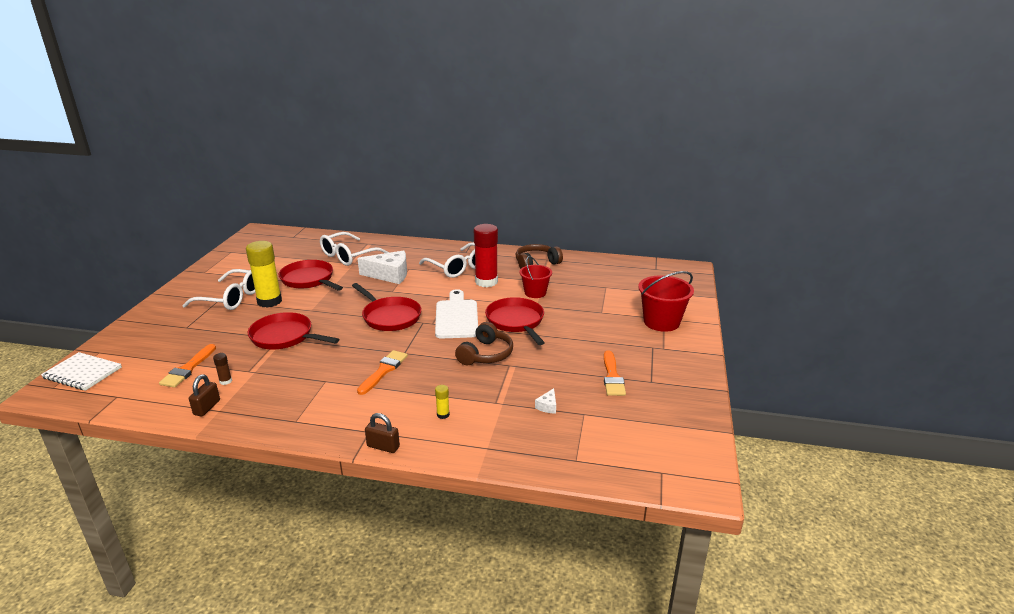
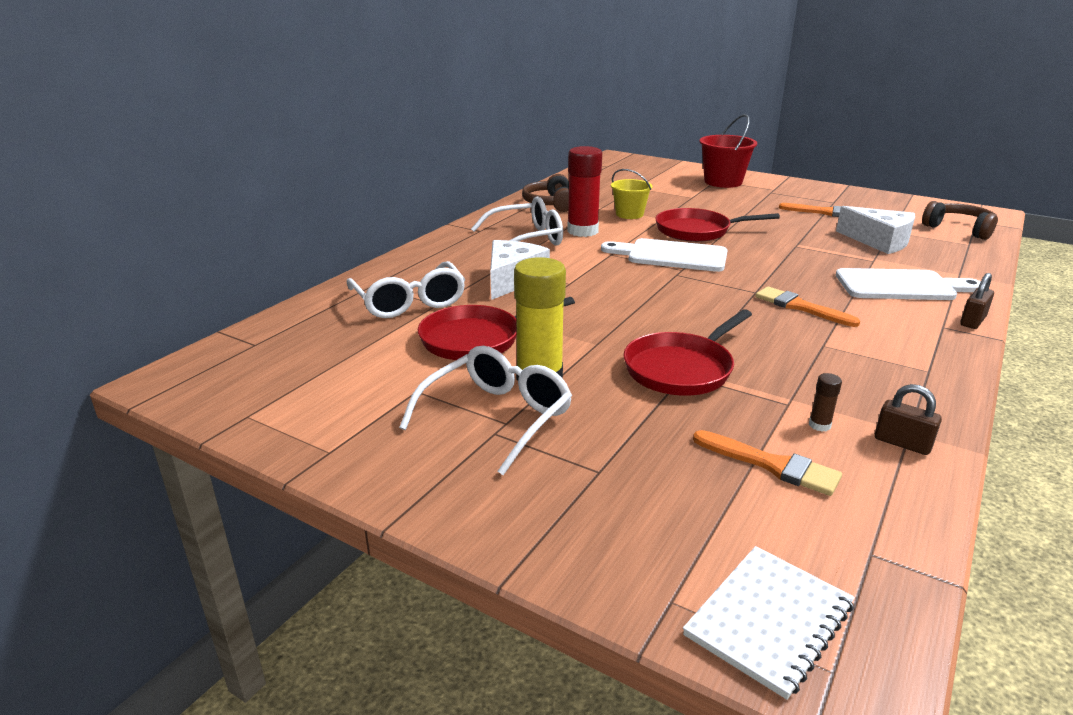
camera: 70 degrees left, 0 degrees up
red pan [352,283,422,331] -> none
yellow glue stick [435,385,450,419] -> white cutting board [836,268,981,300]
brown headphones [455,322,513,365] -> brown headphones moved to [922,201,998,240]
red bucket [520,256,552,298] -> yellow bucket [611,169,653,219]
white cheese [535,388,556,413] -> white cheese [836,206,915,254], size x2.36

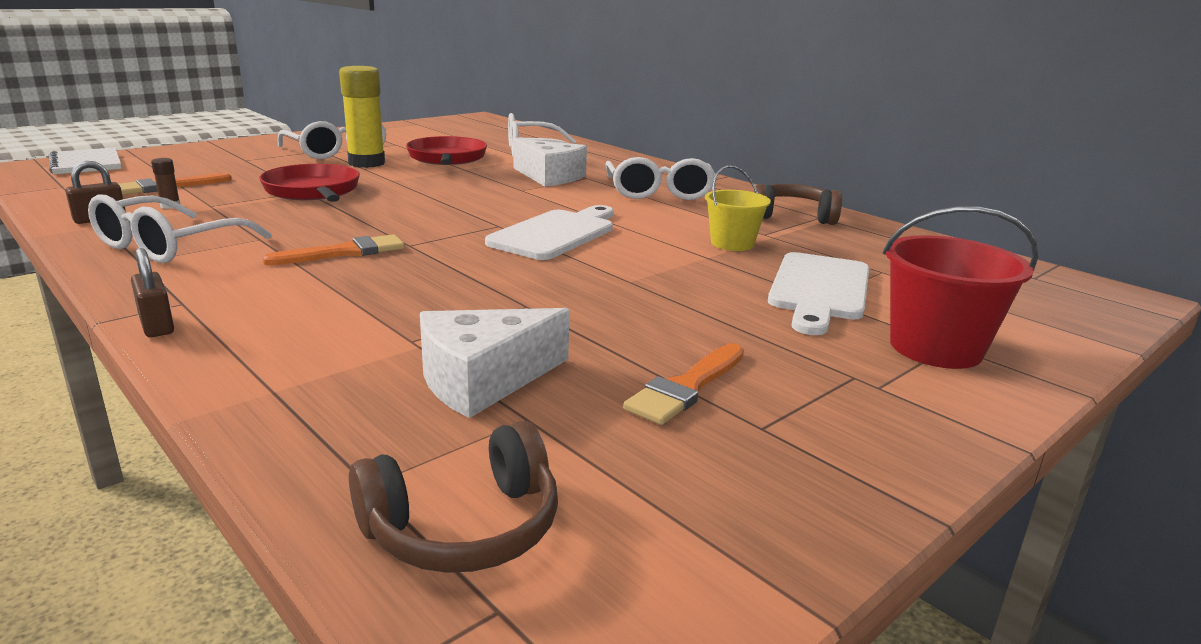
camera: 105 degrees right, 5 degrees down
red glue stick [567,146,602,237] -> none
red pan [655,208,780,242] -> none
white cutting board [836,268,981,300] -> white cutting board moved to [768,252,869,335]
none -> white glasses [88,194,272,263]

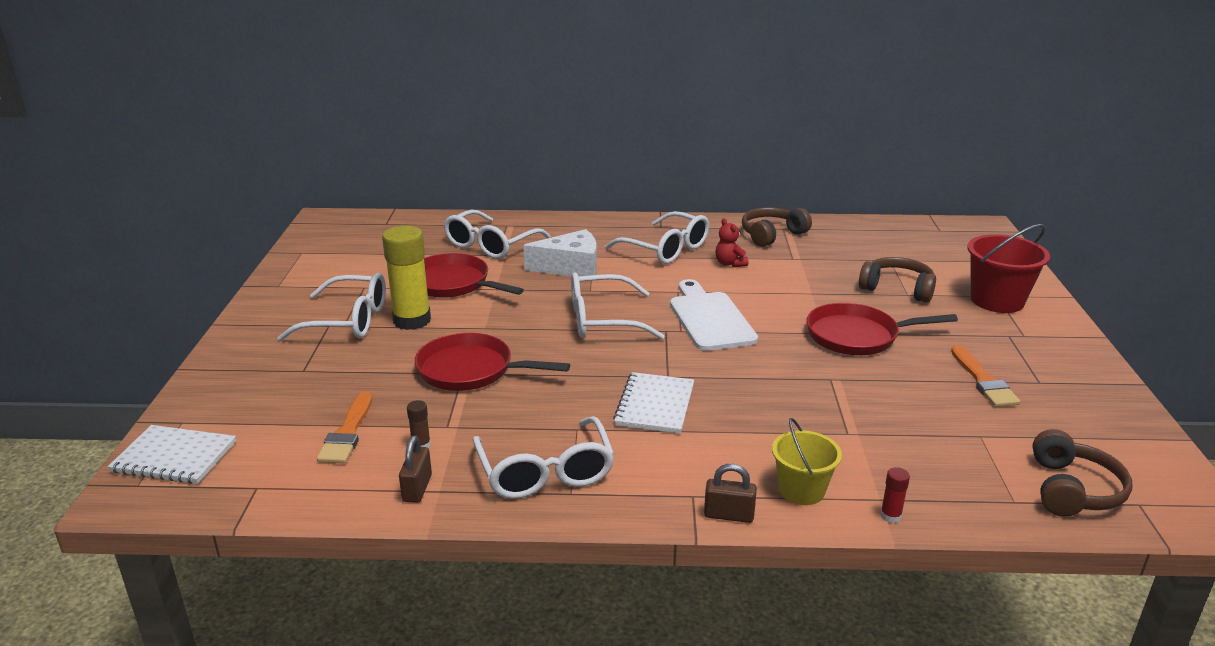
camera: 45 degrees left, 5 degrees up
orange brush [263,234,405,266] -> white notebook [613,372,694,434]
white cheese [420,308,570,418] -> none
yellow bucket [705,165,771,251] -> yellow bucket moved to [772,418,842,505]
white cutting board [768,252,869,335] -> brown headphones [859,257,936,303]
none -> white glasses [571,272,664,339]
none -> red teddy bear [715,218,748,267]
none -> red pan [806,303,958,355]
none -> red glue stick [880,467,910,523]

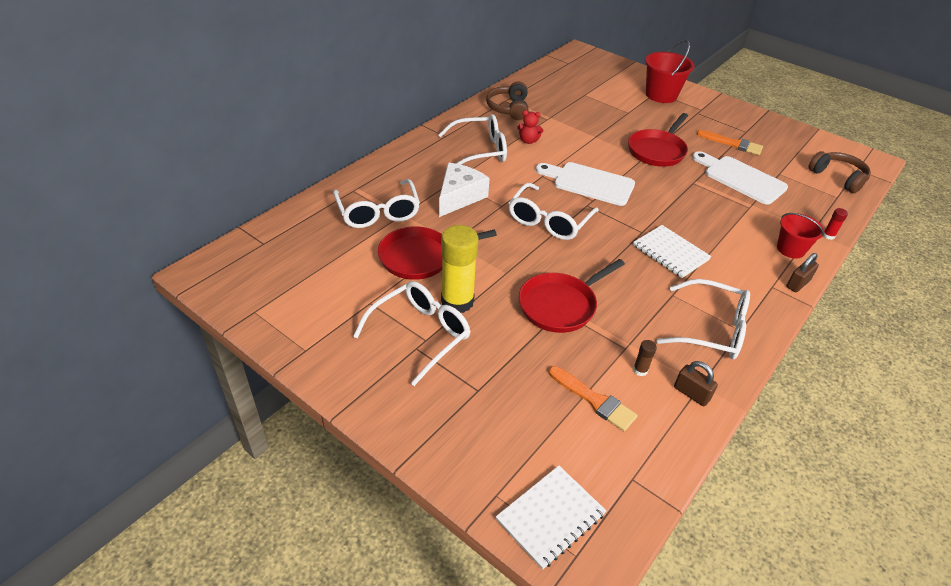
camera: 55 degrees left, 15 degrees up
yellow bucket [772,418,842,505] -> red bucket [777,213,824,258]
brown headphones [859,257,936,303] -> none
none -> white cutting board [692,151,788,205]

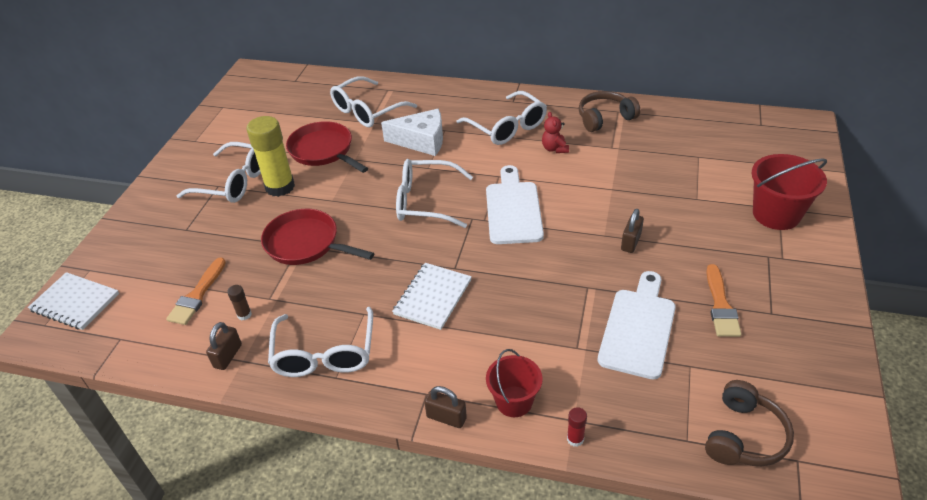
camera: 70 degrees right, 0 degrees up
red pan [628,113,688,167] -> brown padlock [621,209,644,253]

